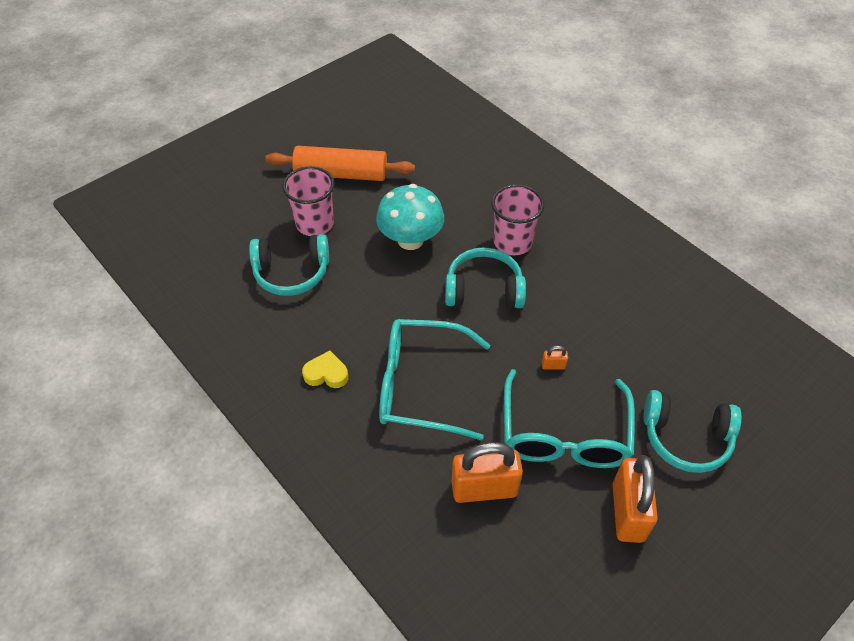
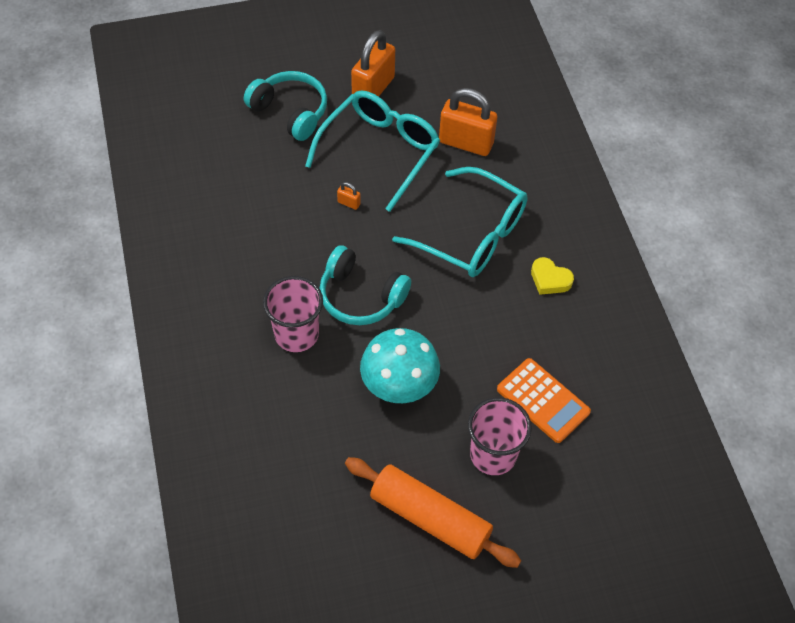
camera: 155 degrees left, 5 degrees up
turquoise headphones [249,234,329,296] -> orange calculator [497,358,591,443]

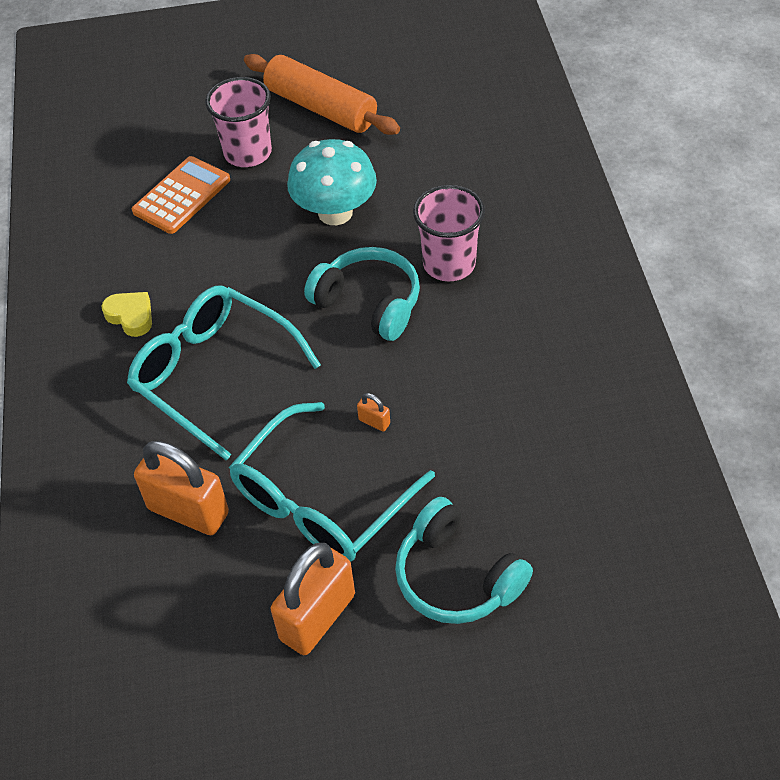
camera: 170 degrees left, 5 degrees down
orange calculator [497,358,591,443] -> orange calculator turned 75 degrees clockwise [132,156,230,234]

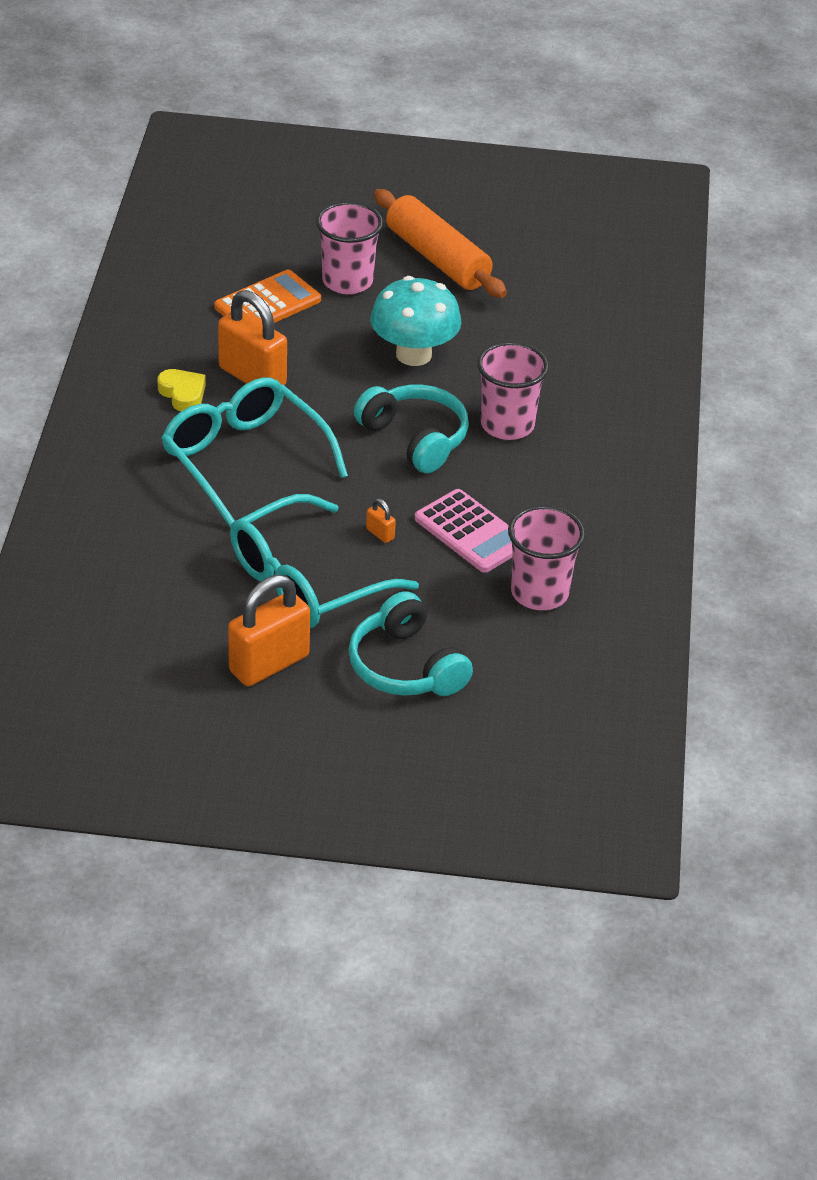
camera: 10 degrees right, 10 degrees down
orange padlock [134,441,229,535] -> orange padlock moved to [218,290,287,385]
none -> pink calculator [415,489,512,573]
none -> pink cup [508,505,585,610]

